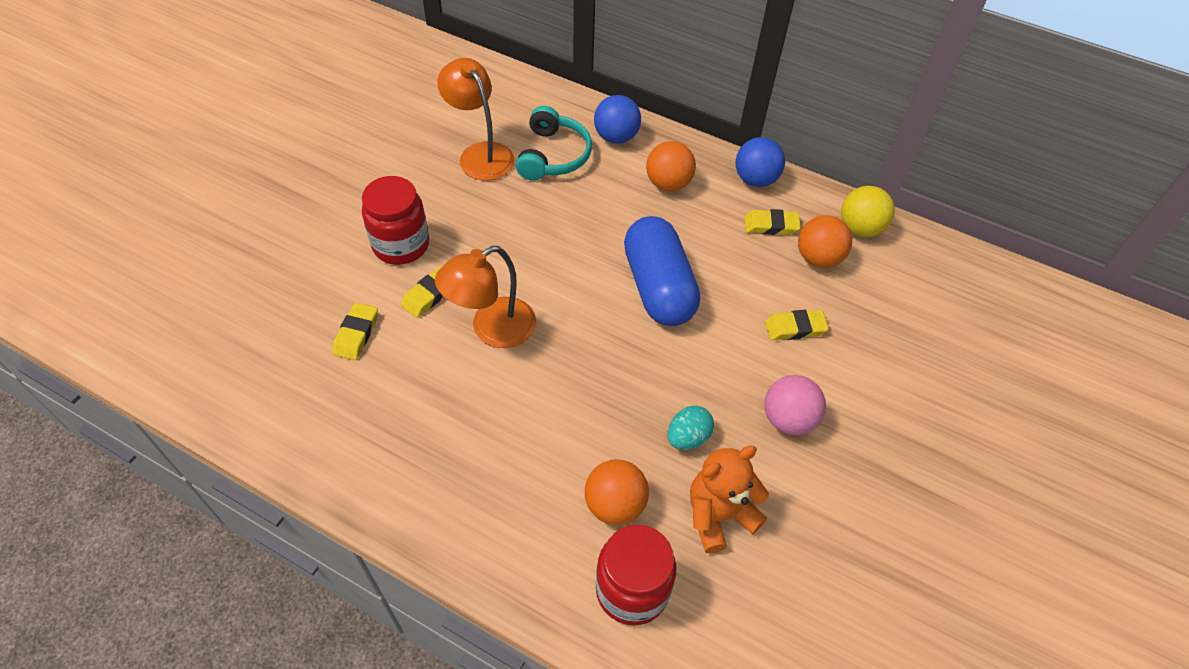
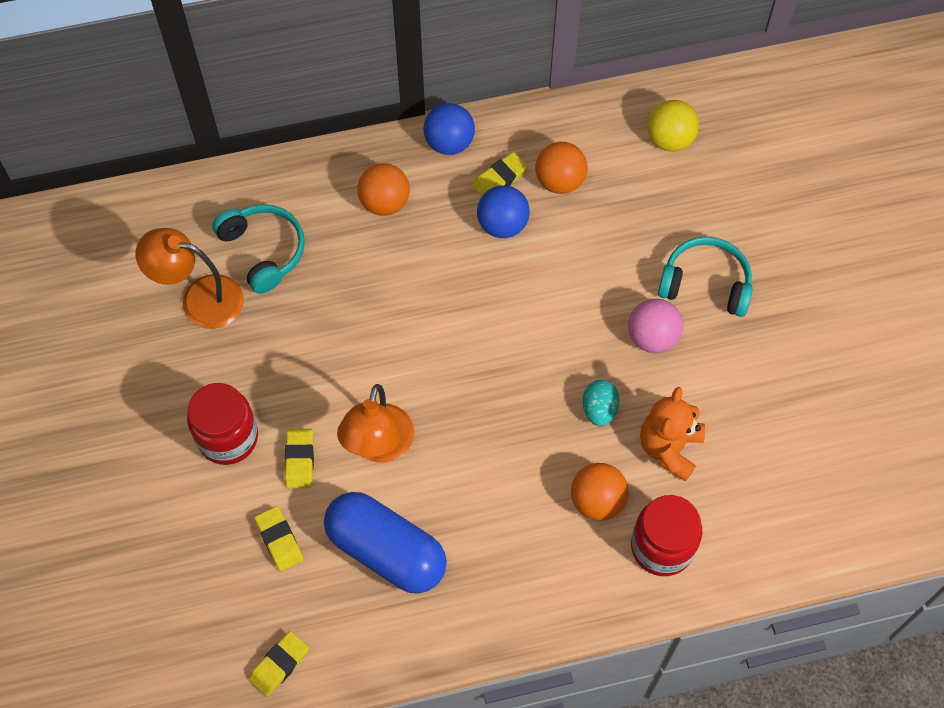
camera: 40 degrees left, 10 degrees up
blue ball [594,95,641,144] -> blue ball moved to [477,185,530,238]
blue capsule [624,216,700,326] -> blue capsule moved to [324,492,447,594]
yellow eraser [765,310,829,340] -> yellow eraser moved to [248,631,309,697]
yellow ball [841,186,895,237] -> yellow ball moved to [647,100,699,152]
none -> turquoise headphones [658,237,753,317]

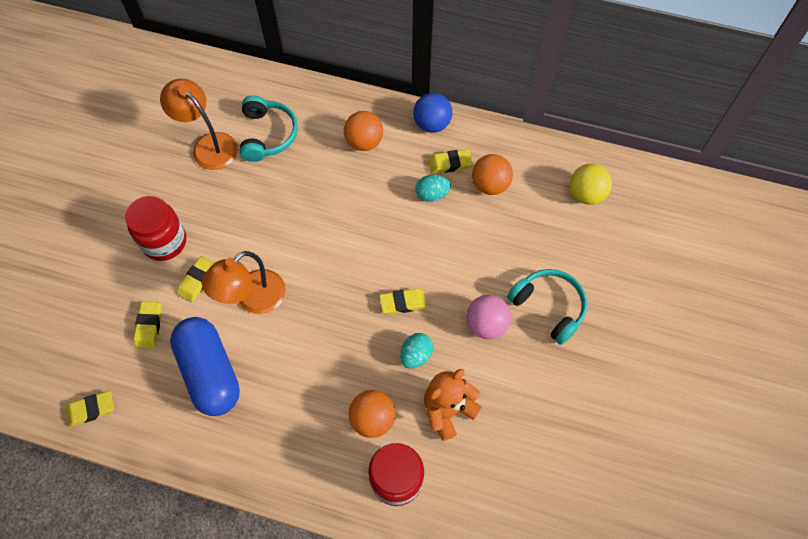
camera: 30 degrees right, 0 degrees up
blue ball [477,185,530,238] -> turquoise egg [415,175,451,202]
none -> yellow eraser [379,288,427,314]

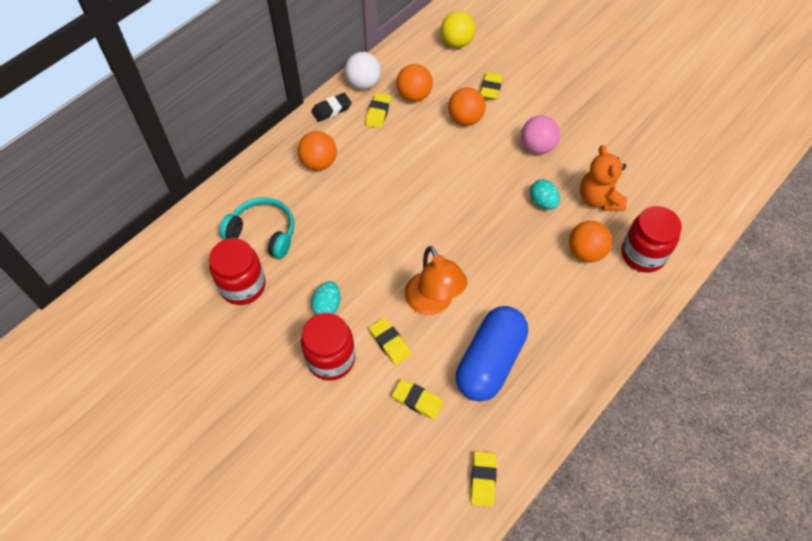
camera: 65 degrees left, 5 degrees down
orange lamp [160,79,238,170] -> red jar [209,238,266,305]
blue capsule [170,317,240,416] -> blue capsule turned 60 degrees counterclockwise [456,306,528,402]
yellow eraser [379,288,427,314] -> yellow eraser moved to [480,72,503,99]
blue ball [413,93,452,133] -> black eraser [311,93,352,122]
turquoise egg [415,175,451,202] -> turquoise egg moved to [311,281,341,315]
turquoise headphones [507,269,587,345] -> none
none -> white ball [345,52,381,89]
none -> orange ball [448,87,486,126]

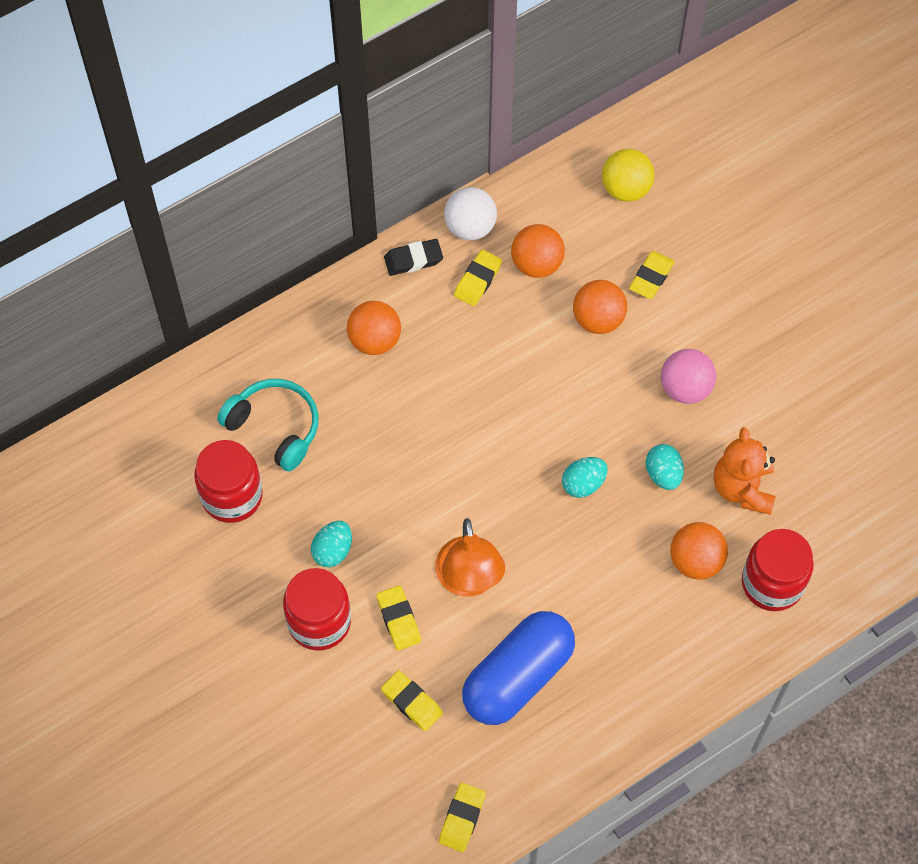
camera: 15 degrees right, 5 degrees up
none -> turquoise egg [562,457,608,498]

